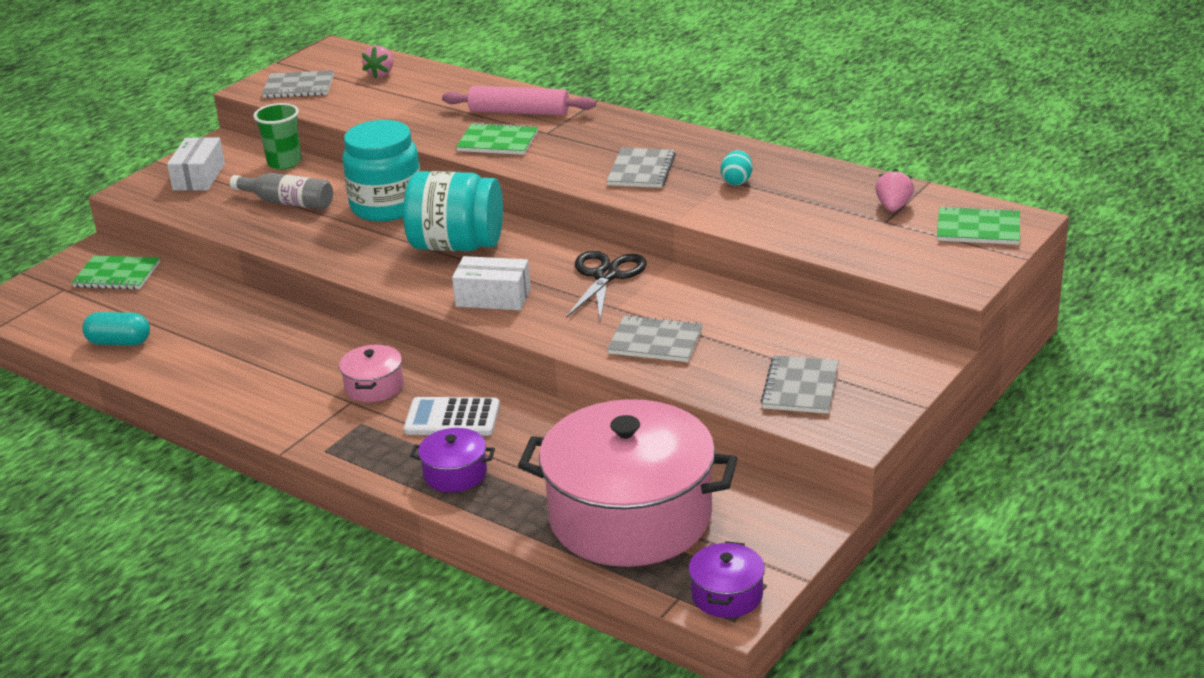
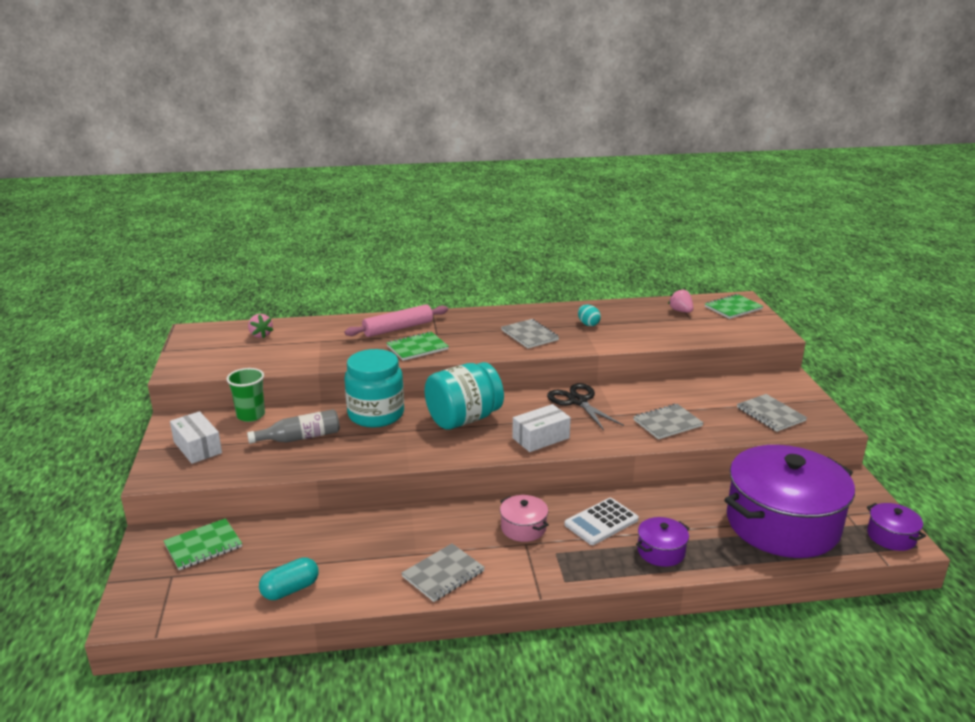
camera: 45 degrees left, 5 degrees down
grey notebook [262,70,334,98] -> grey notebook moved to [401,543,485,602]
pink pot [518,399,738,567] -> purple pot [724,445,855,558]

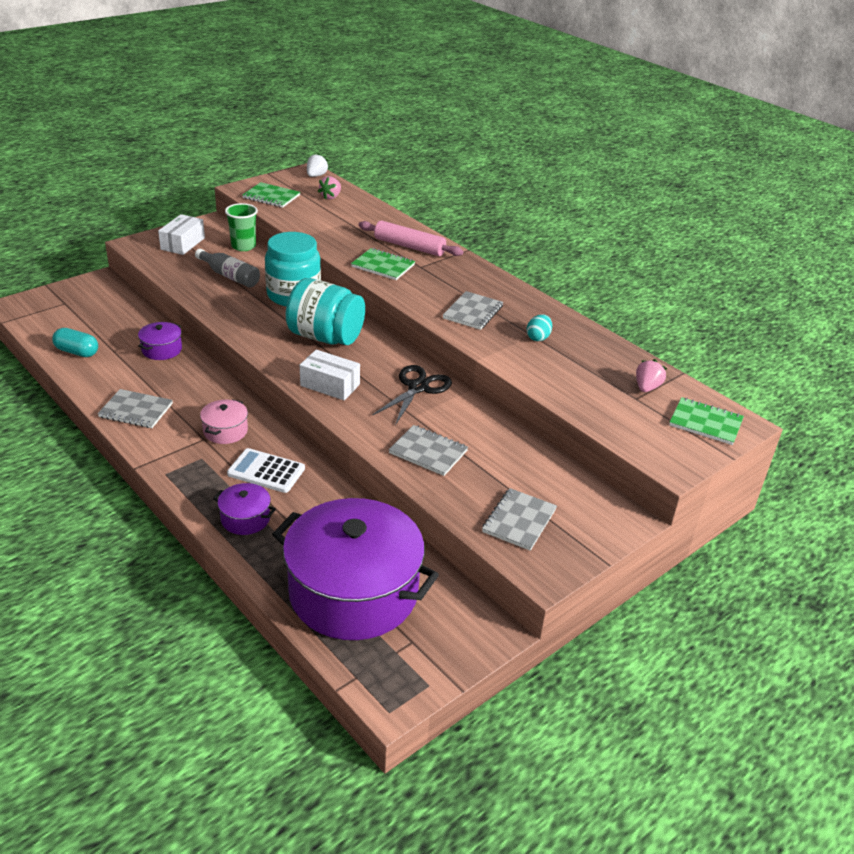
camera: 55 degrees right, 10 degrees up
green notebook [163,518,242,570] -> green notebook moved to [242,182,300,208]
purple pot [867,503,926,551] -> purple pot moved to [138,322,182,360]
none -> white strawberry [307,153,329,177]

